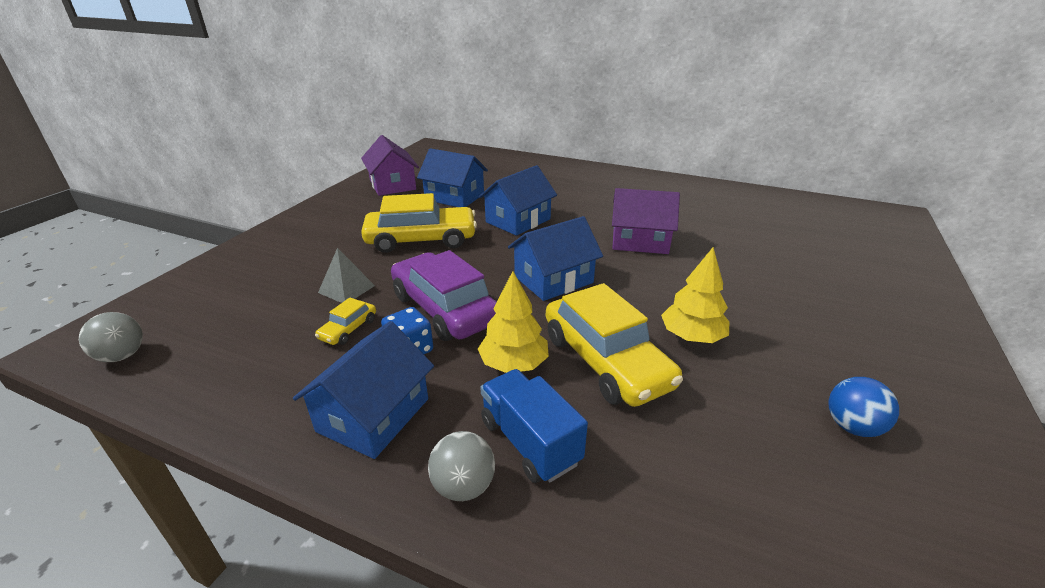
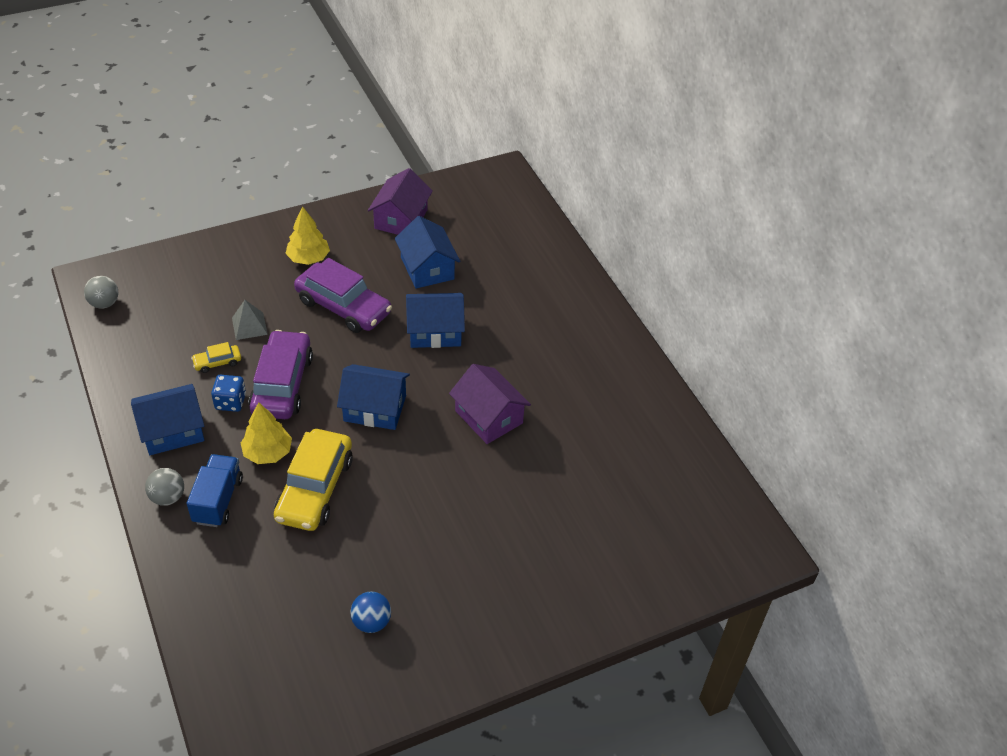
camera: 40 degrees right, 15 degrees up
yellow car [361,193,477,253] -> purple car [294,258,392,333]
yellow tree [661,247,729,343] -> yellow tree moved to [285,206,330,265]

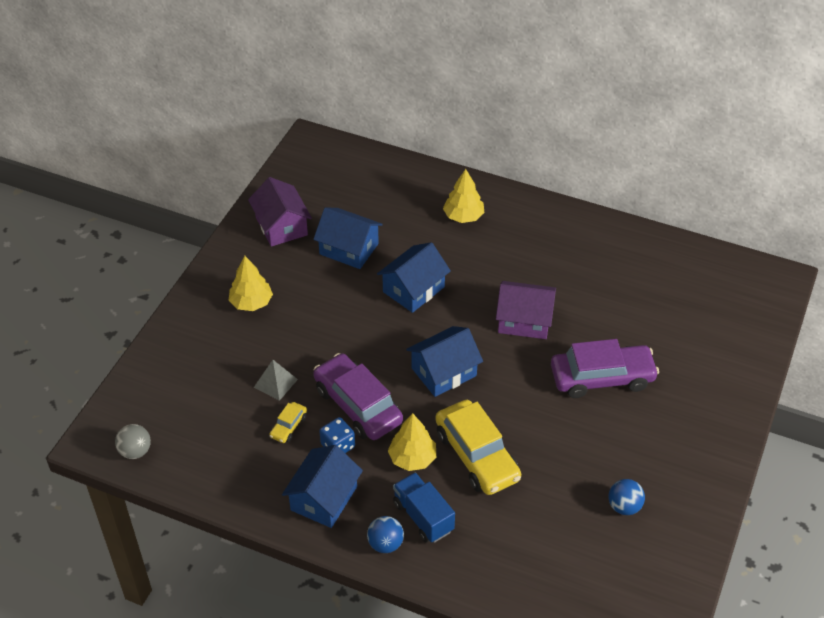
camera: 40 degrees left, 0 degrees up
grey ball [145,468,184,506] -> blue ball [367,516,404,553]
purple car [294,258,392,333] -> purple car moved to [551,339,659,398]
none -> yellow tree [443,169,484,223]

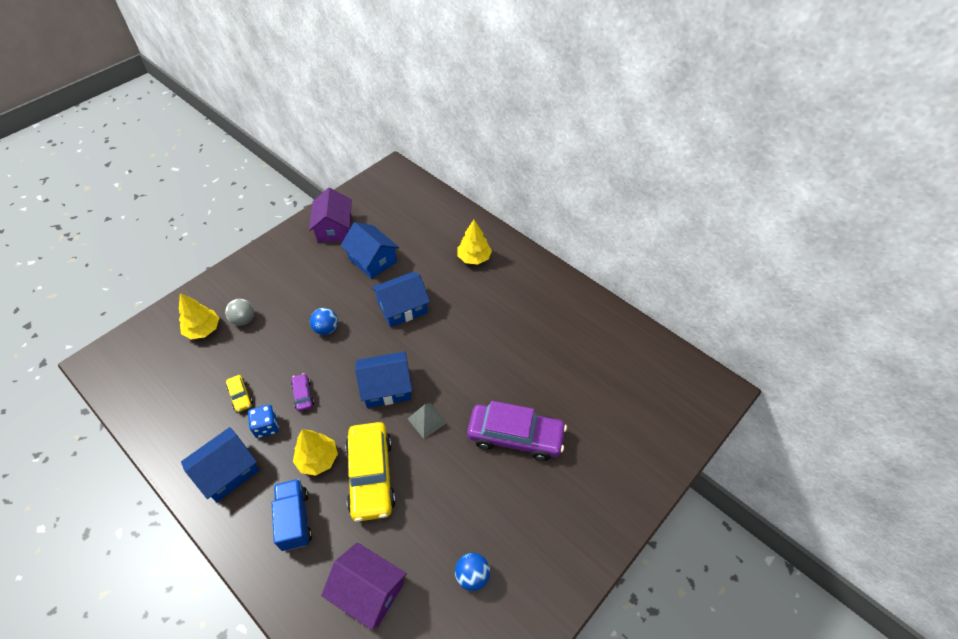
camera: 20 degrees right, 5 degrees up
grey ball [115,424,151,459] -> grey ball moved to [225,299,254,326]
yellow tree [228,256,273,311] -> yellow tree moved to [179,293,219,339]
grey pyramid [254,360,298,401] -> grey pyramid moved to [408,403,447,439]
yellow car [269,402,307,443] -> yellow car turned 75 degrees counterclockwise [226,375,253,412]
purple car [313,353,403,440] -> purple car [291,373,314,412], size x0.45
blue ball [367,516,404,553] -> blue ball moved to [310,308,338,335]
purple house [496,281,556,339] -> purple house moved to [321,542,407,630]

